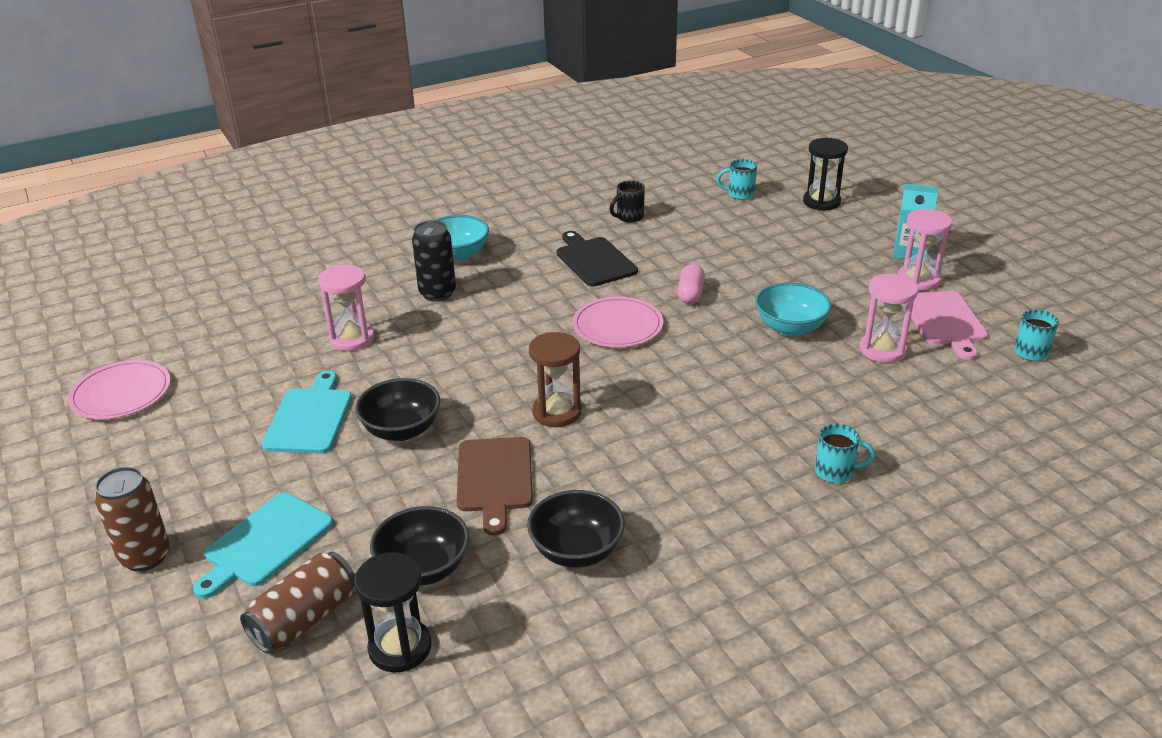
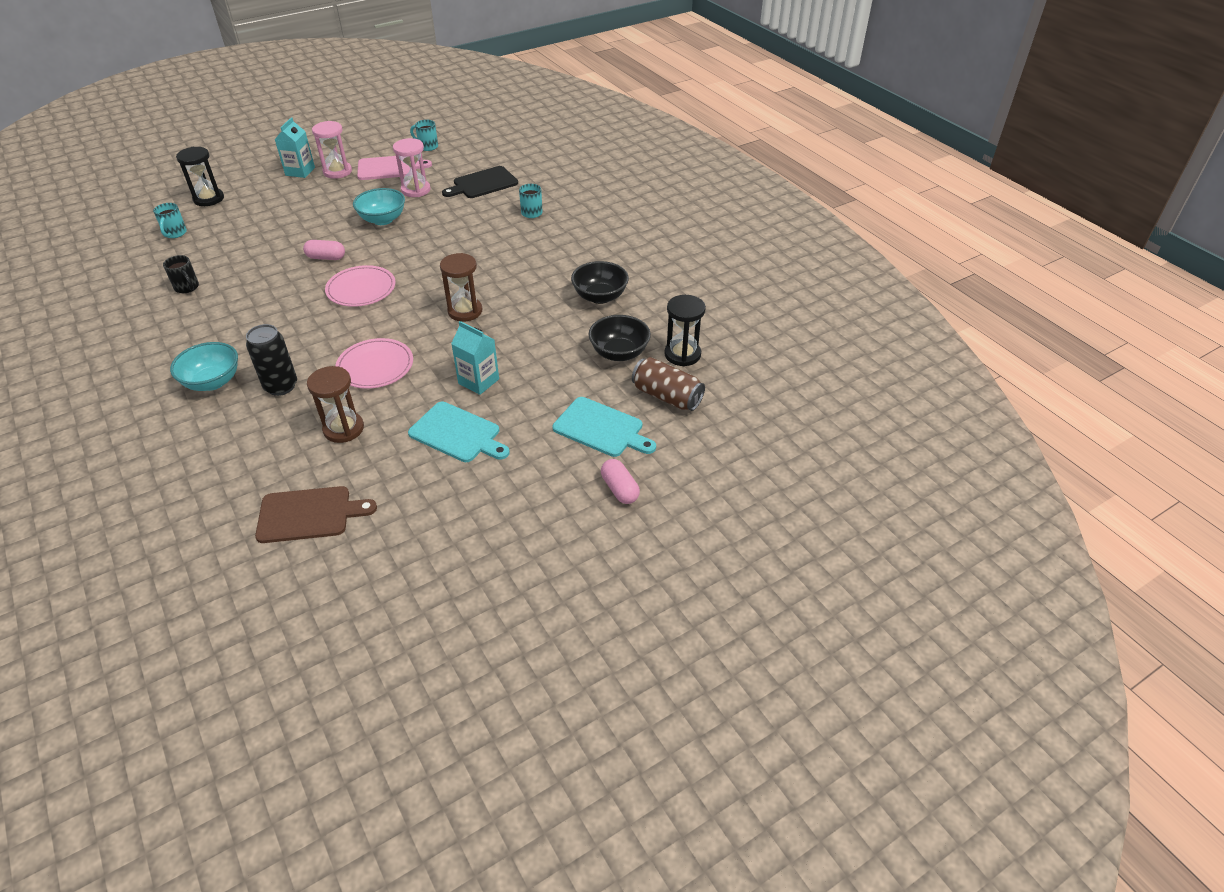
camera: 95 degrees left, 10 degrees up
pink plate [68,360,170,419] -> pink plate moved to [335,338,413,389]
brown can [94,467,170,572] -> pink capsule [601,459,640,504]
turquoise cutting board [261,371,352,453] -> turquoise cutting board turned 150 degrees counterclockwise [408,402,510,462]
pink hourglass [318,264,375,351] -> brown hourglass [307,366,364,443]
black bowl [355,378,440,441] -> turquoise carton [451,321,499,395]
brown cutting board [457,437,533,535] -> brown cutting board moved to [255,486,377,543]
black cutting board [556,231,638,287] -> black cutting board moved to [442,166,518,198]

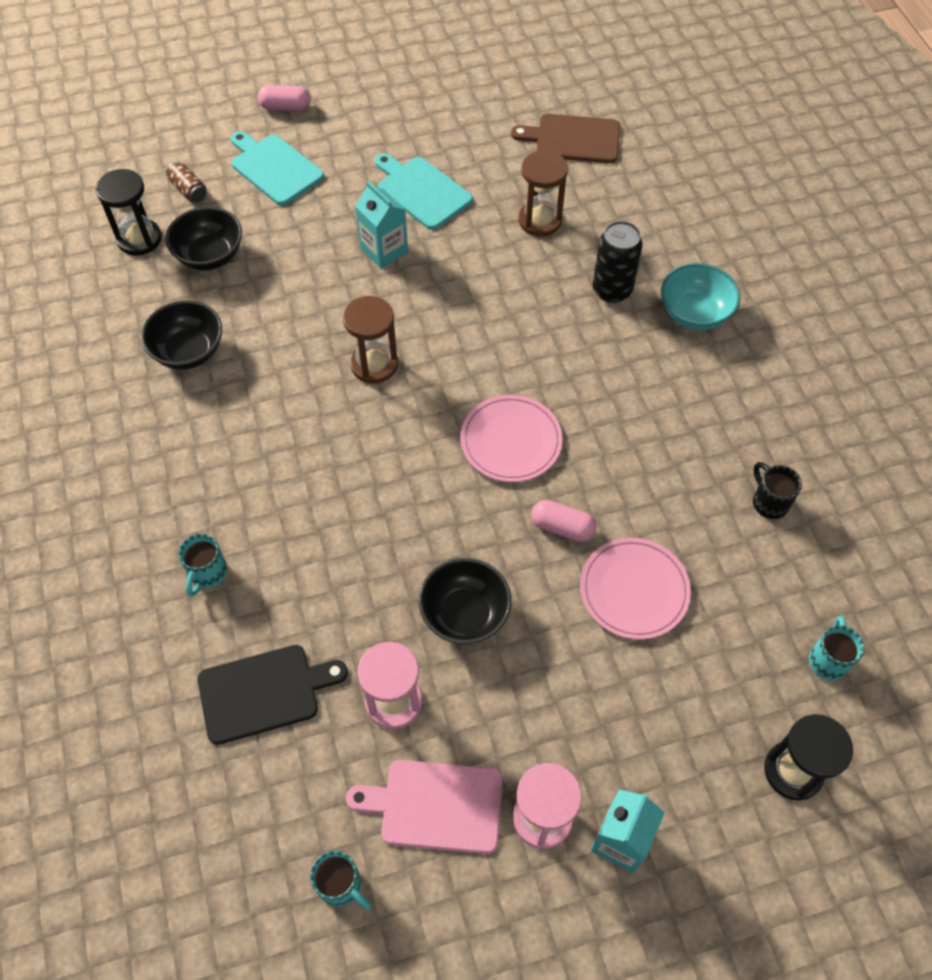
camera: 165 degrees left, 15 degrees up
pink plate [335,338,413,389] -> pink plate moved to [580,538,691,639]
turquoise bowl [353,188,405,225] -> black bowl [418,558,512,644]
pink capsule [601,459,640,504] -> pink capsule turned 75 degrees counterclockwise [258,85,310,111]
brown can [632,357,705,411] -> brown can [166,162,206,202], size x0.58

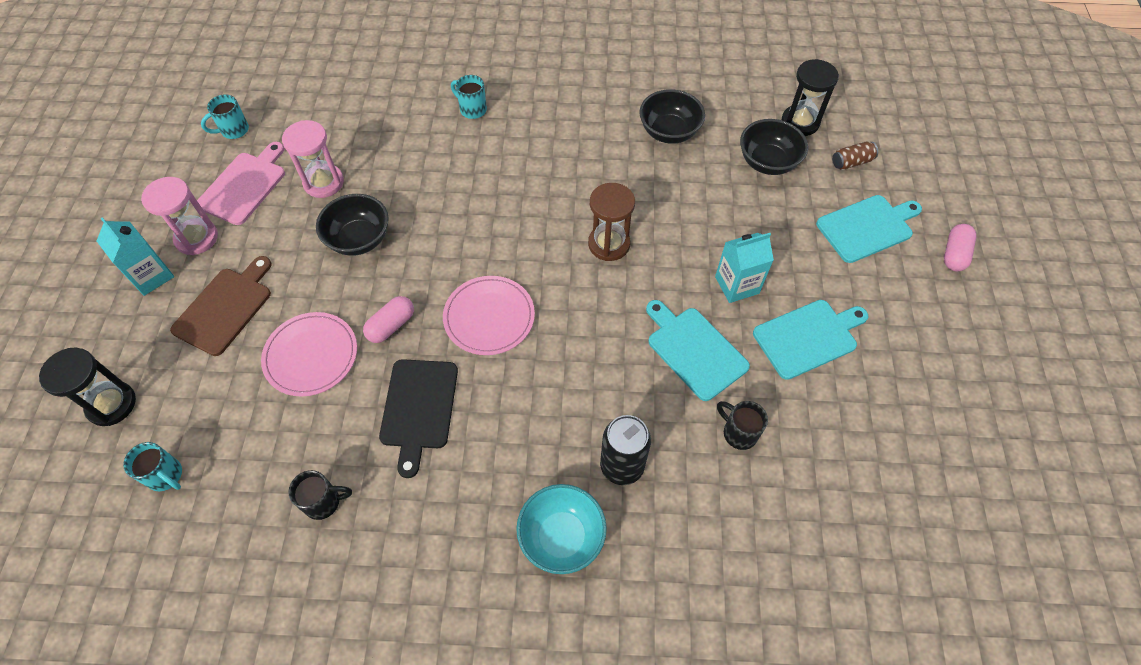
camera: 110 degrees right, 0 degrees up
black cutting board [198,645,348,745] -> black cutting board moved to [379,359,458,478]
brown cutting board [511,114,620,163] -> brown cutting board moved to [170,256,272,356]
brown hourglass [518,150,568,237] -> black mug [717,401,768,450]
none -> turquoise cutting board [646,300,750,401]

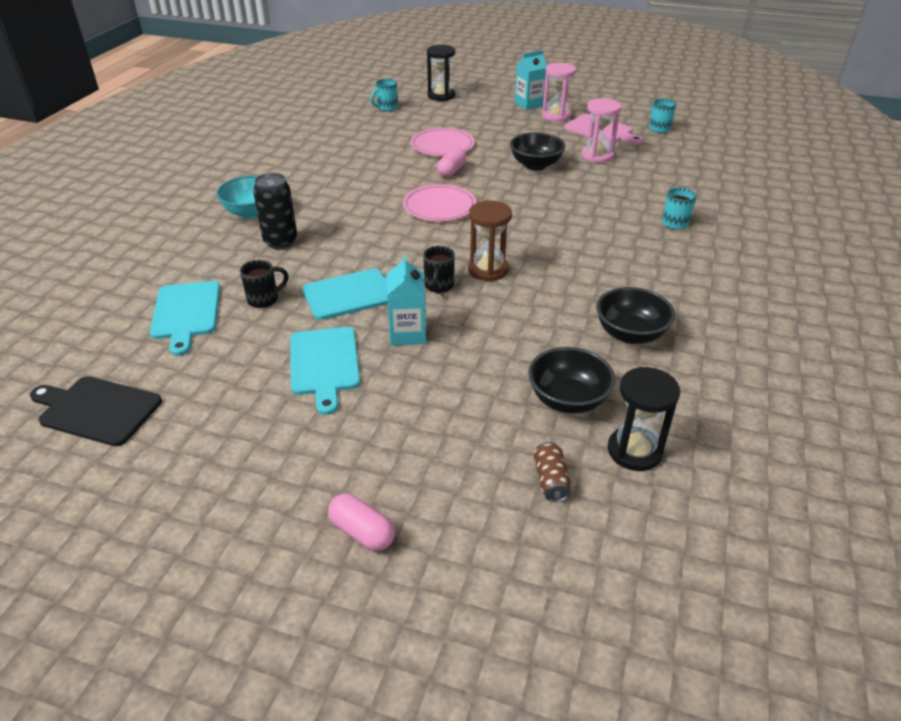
camera: 105 degrees right, 20 degrees down
brown cutting board [170,256,272,356] -> none
black mug [288,470,352,520] -> black mug moved to [423,246,455,293]
pink capsule [363,296,414,343] -> pink capsule turned 60 degrees clockwise [437,148,467,177]
black cutting board [379,359,458,478] -> black cutting board moved to [30,376,162,446]
turquoise cutting board [816,195,922,263] -> turquoise cutting board moved to [150,281,220,356]

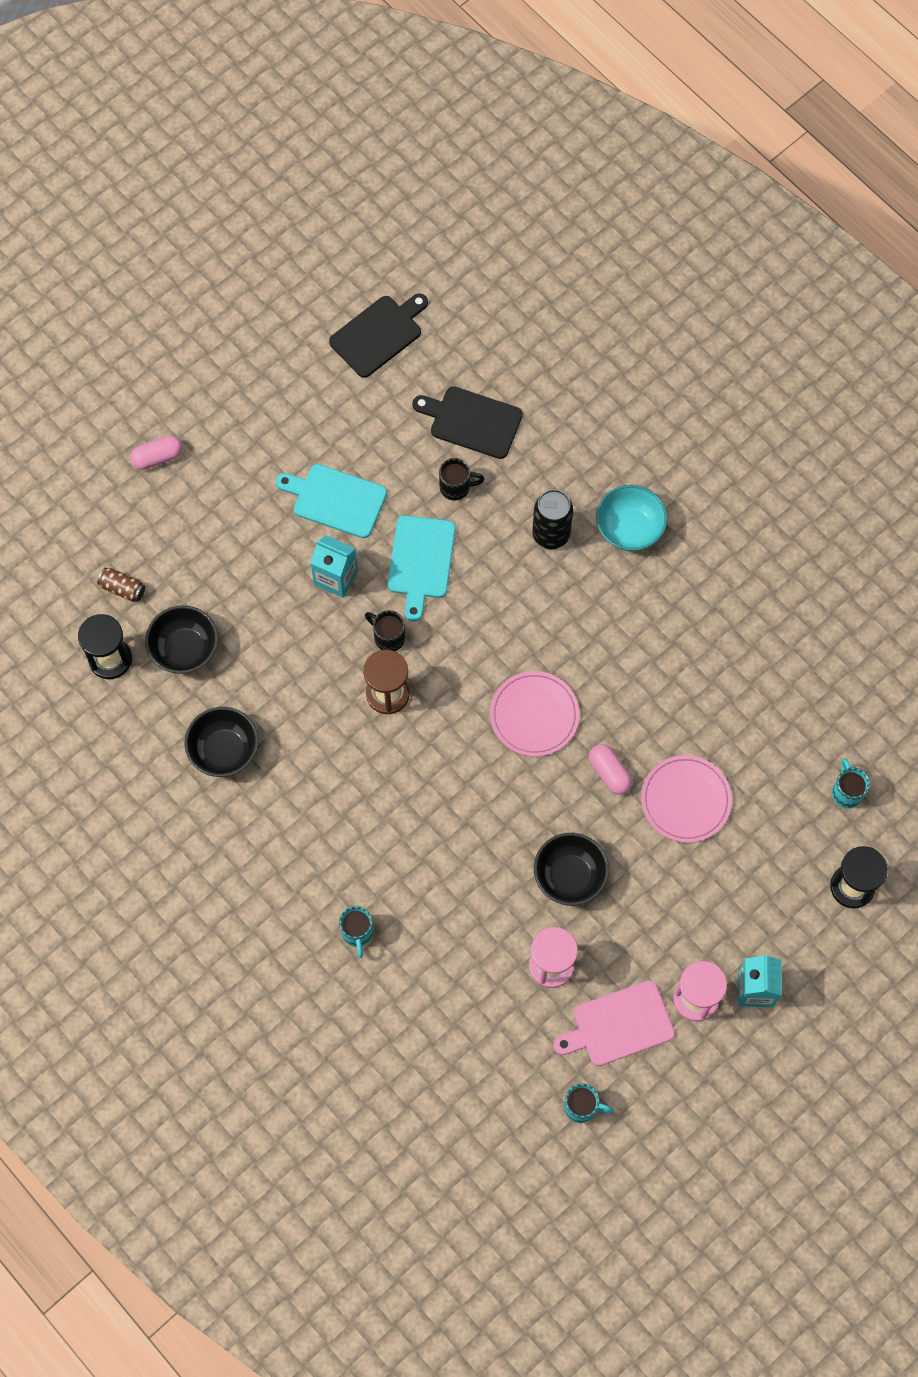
camera: 120 degrees right, 30 degrees up
turquoise cutting board [150,281,220,356] -> black cutting board [412,386,523,459]
black mug [240,260,289,308] -> black mug turned 90 degrees counterclockwise [439,458,485,500]

